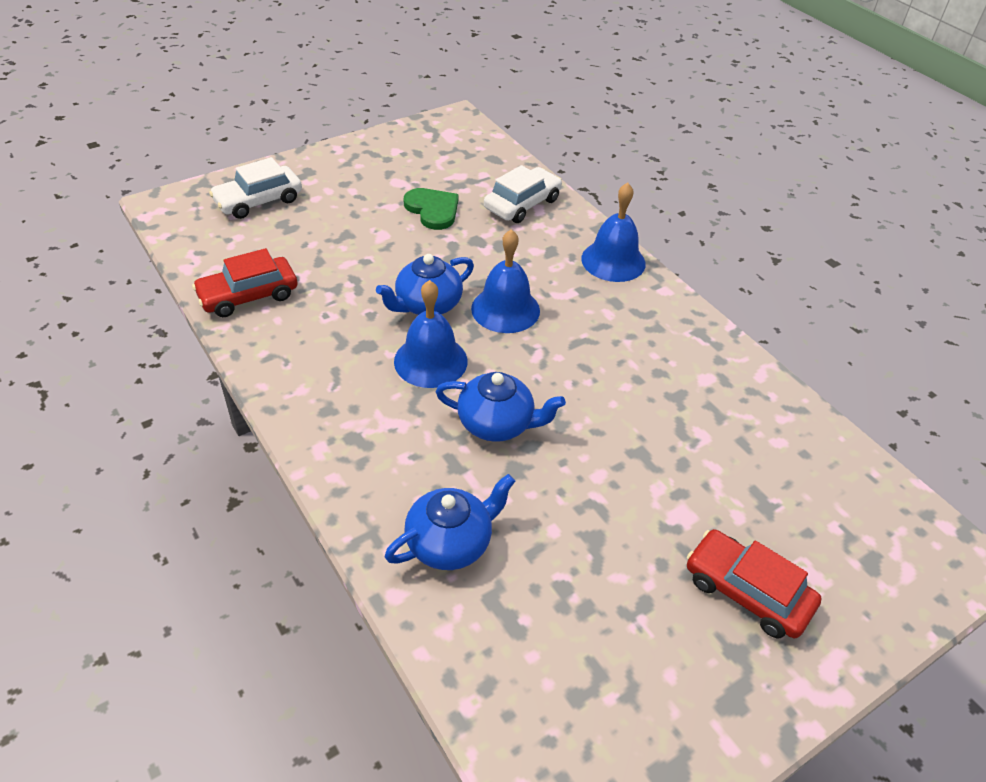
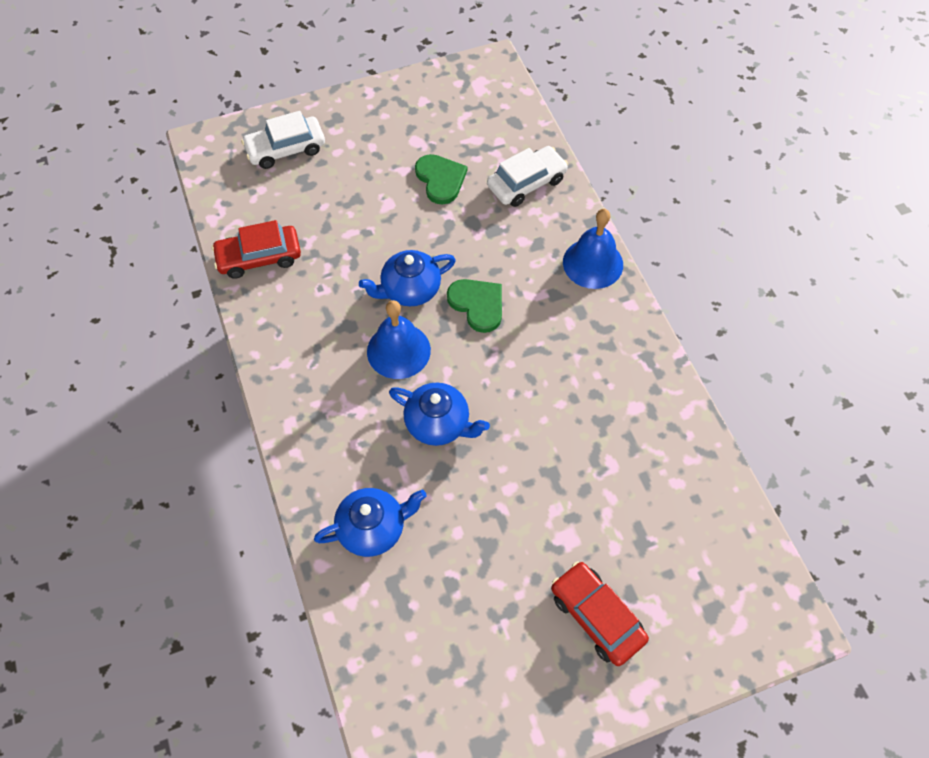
camera: 15 degrees right, 15 degrees up
blue bell [471,229,540,333] -> green heart [447,279,502,333]

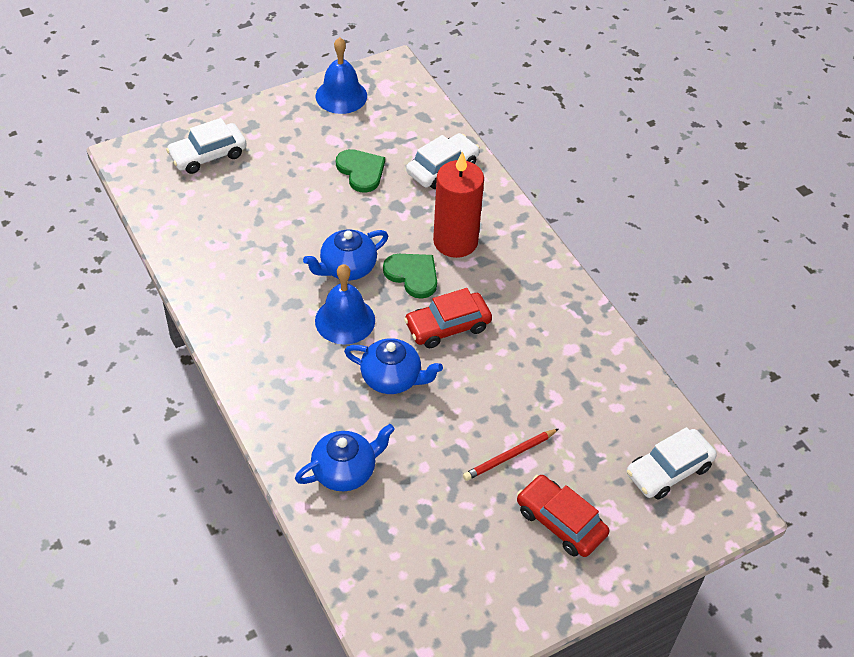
camera: 10 degrees left, 10 degrees down
red car [211,220,301,279] -> red car moved to [404,288,492,348]
blue bell [563,209,623,289] -> blue bell moved to [316,37,367,114]
none -> red candle [433,151,484,258]
none -> red pencil [463,429,559,481]
none -> white car [627,427,717,500]

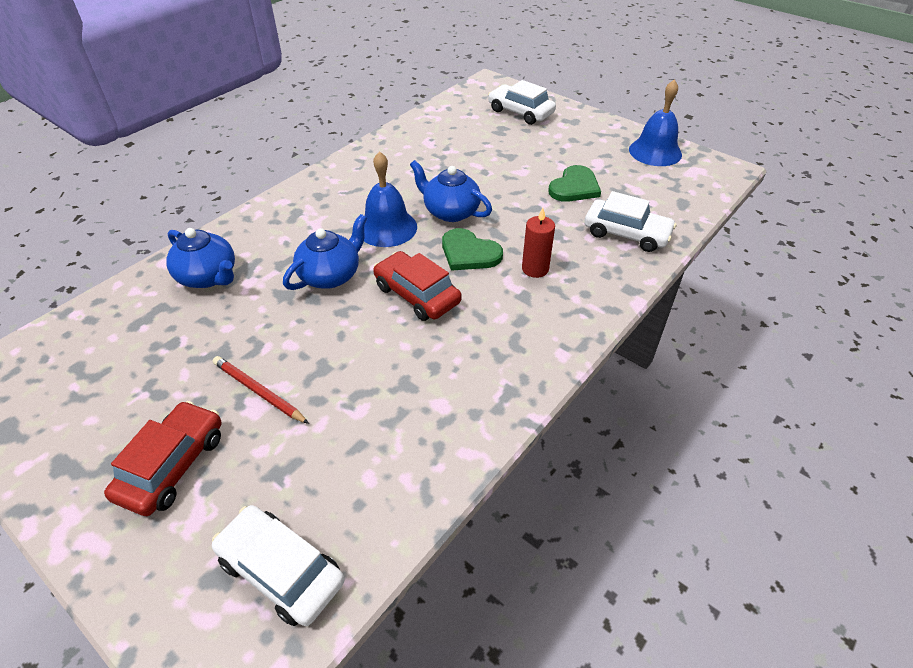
camera: 70 degrees right, 5 degrees down
blue teapot [344,338,443,394] -> blue teapot turned 135 degrees counterclockwise [283,214,367,290]
green heart [383,254,437,299] -> green heart turned 105 degrees clockwise [442,228,503,271]
red candle [433,151,484,258] -> red candle [522,208,555,278], size x0.53

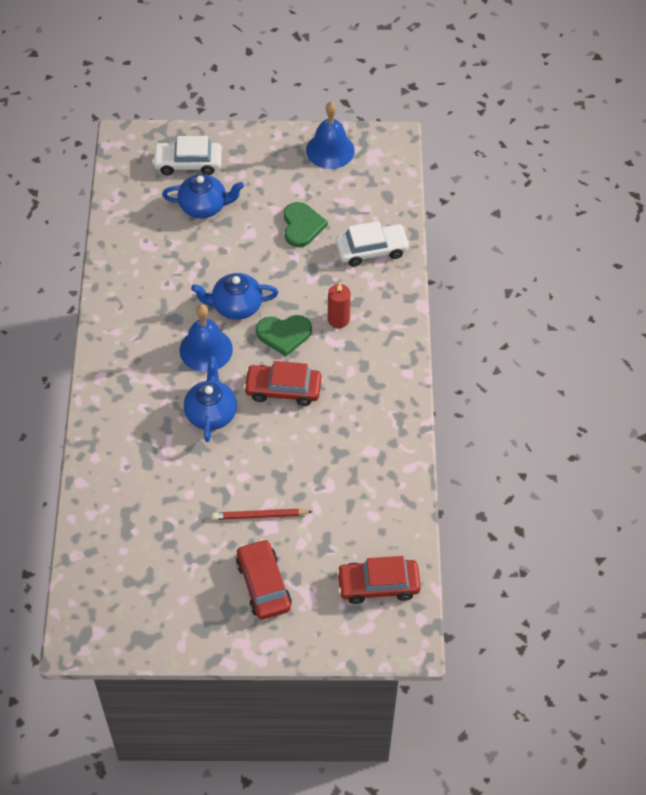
camera: 40 degrees left, 10 degrees up
blue teapot [166,228,235,288] -> blue teapot moved to [162,174,244,218]
white car [212,505,344,626] -> red car [337,556,421,604]

